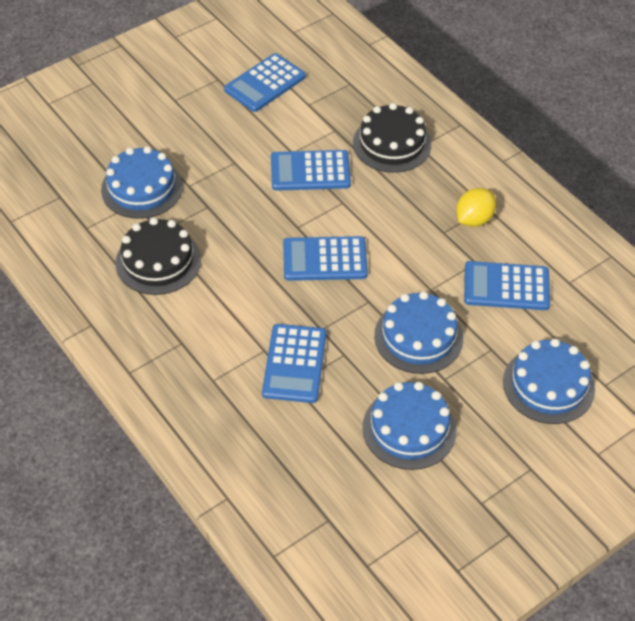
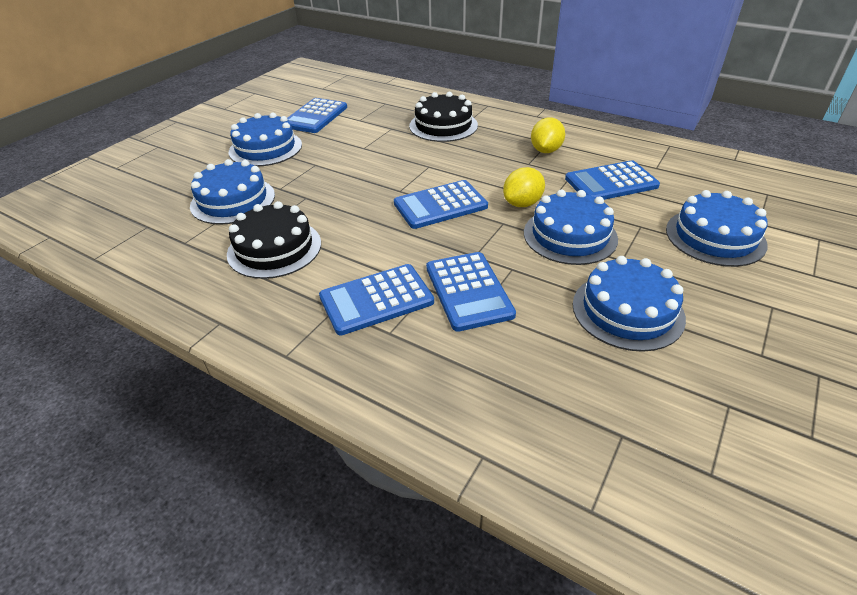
camera: 20 degrees left, 10 degrees down
blue calculator [271,150,351,191] -> blue calculator moved to [319,264,434,335]
none -> blue cake [229,113,302,166]
none -> yellow lemon [503,167,545,207]

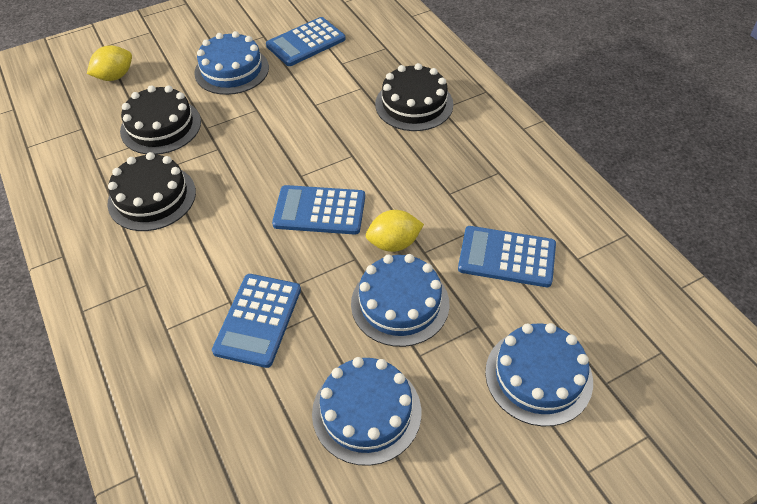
camera: 30 degrees right, 10 degrees up
blue cake [190,159,275,225] -> black cake [120,85,201,155]
blue calculator [319,264,434,335] -> none
yellow lemon [531,117,565,153] -> yellow lemon moved to [87,45,132,81]

